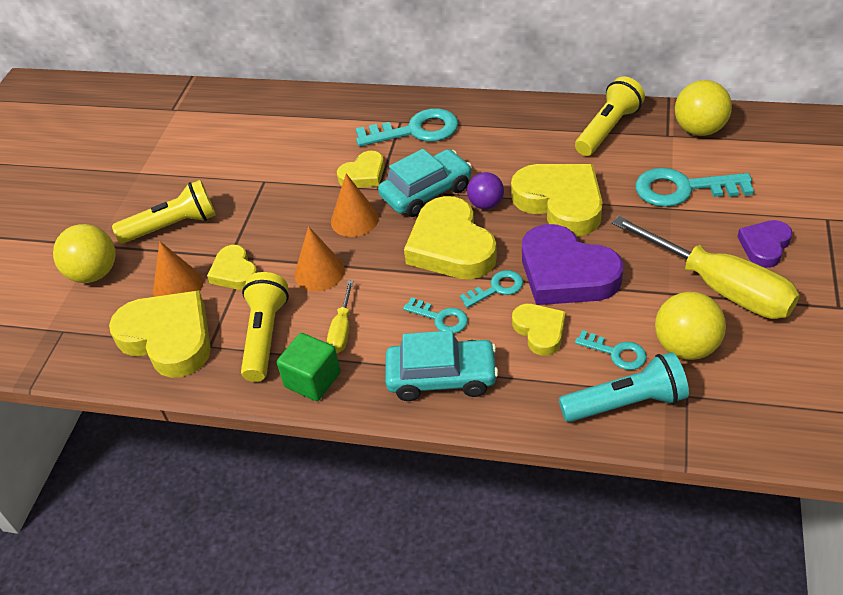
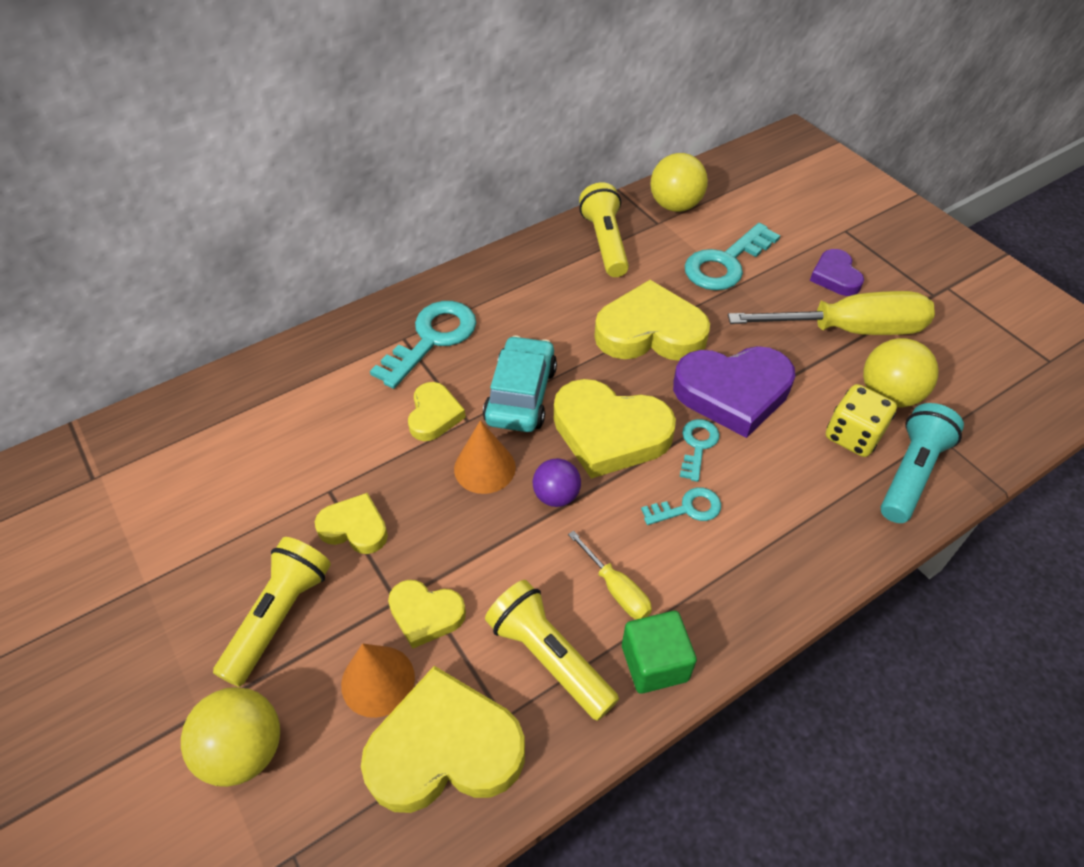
camera: 50 degrees left, 5 degrees up
orange cone [294,226,345,291] -> none
turquoise car [385,330,498,401] -> none
purple ball [467,172,504,209] -> purple ball moved to [533,458,581,507]
yellow heart [512,304,566,356] -> yellow heart moved to [315,493,388,554]
turquoise key [575,330,647,370] -> yellow dice [826,384,897,457]

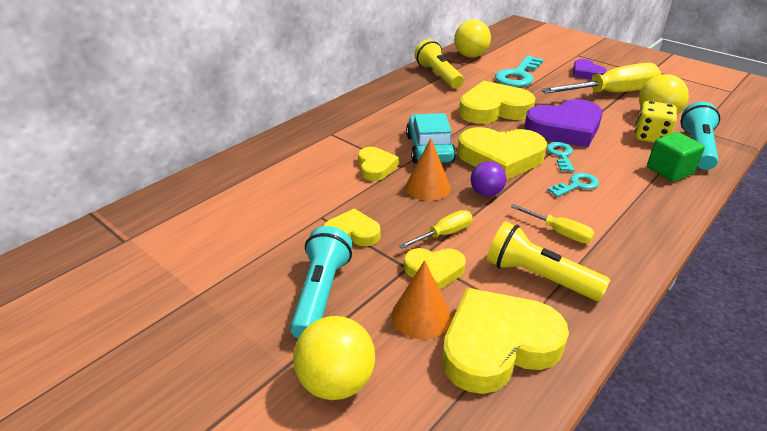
camera: 15 degrees left, 15 degrees down
yellow flashlight [213,537,331,687] -> turquoise flashlight [290,226,352,338]
turquoise key [370,301,476,389] -> none
green cube [622,611,697,694] -> green cube moved to [647,132,705,182]
none -> yellow screwdriver [399,210,473,249]

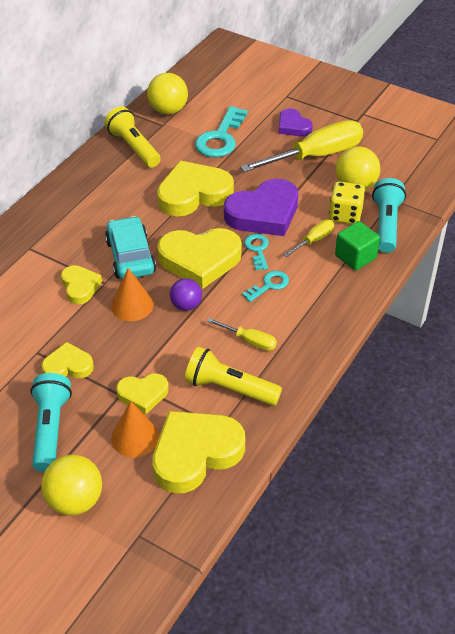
camera: 10 degrees left, 10 degrees up
yellow screwdriver [399,210,473,249] -> yellow screwdriver moved to [284,220,334,257]

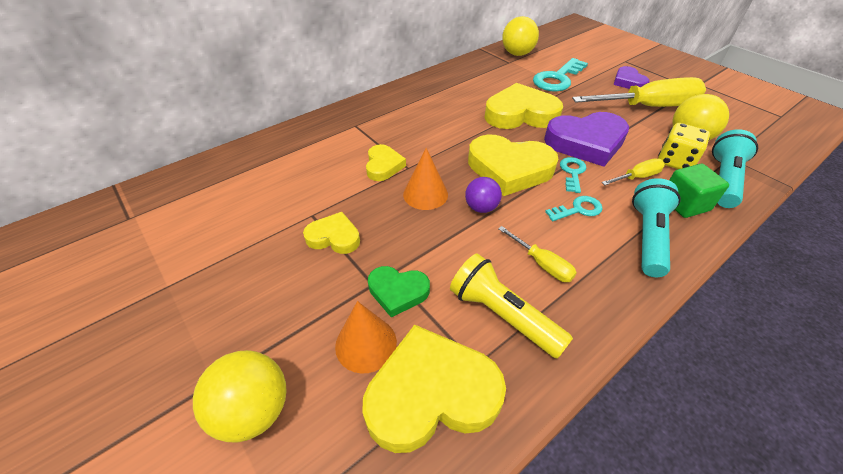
camera: 20 degrees right, 0 degrees up
turquoise flashlight [30,373,72,472] -> turquoise flashlight moved to [632,178,681,277]
yellow flashlight [105,106,161,168] -> none
turquoise car [105,216,156,279] -> none
yellow heart [116,373,169,414] -> green heart [368,266,430,317]

